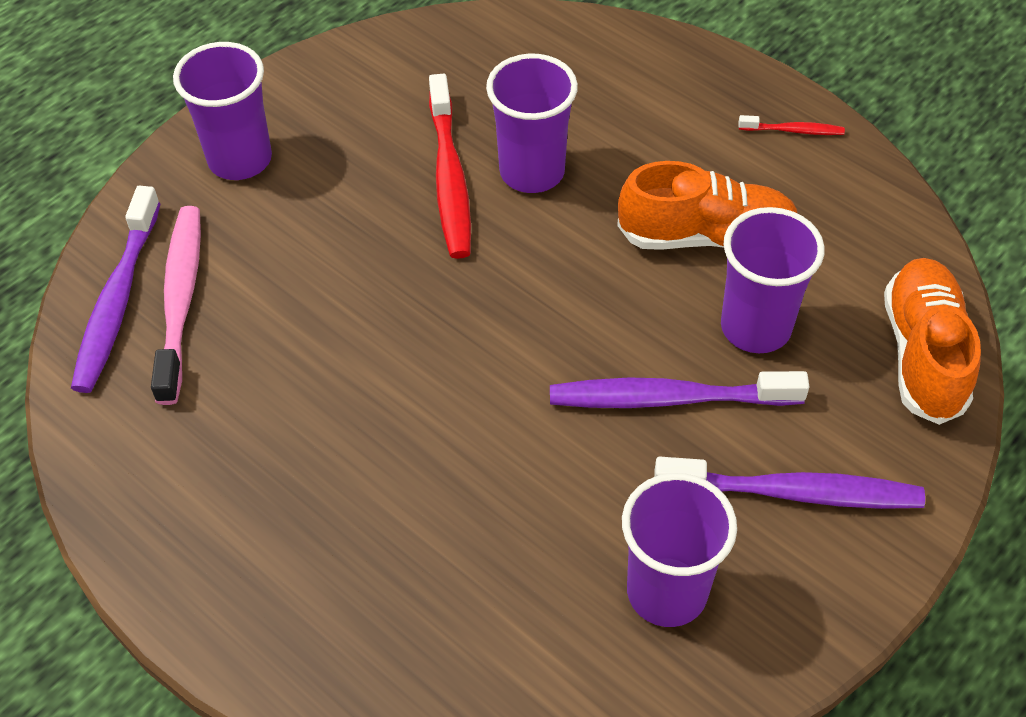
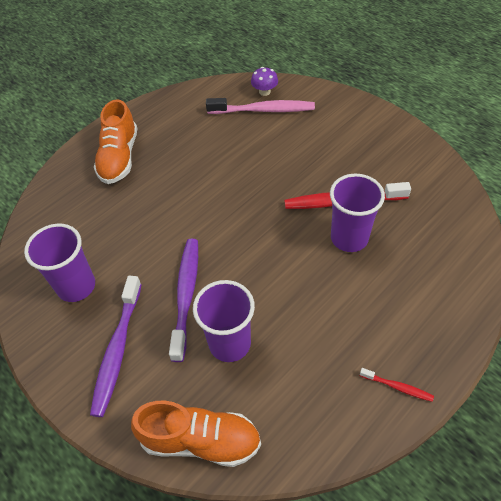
camera: 95 degrees right, 0 degrees up
purple toothbrush [71,186,161,393] -> purple mushroom [251,67,278,96]
purple cup [173,42,272,180] -> none
orange shoe [617,161,798,250] -> orange shoe moved to [94,99,137,184]
red toothbrush [738,115,845,135] -> red toothbrush turned 75 degrees counterclockwise [360,368,434,402]

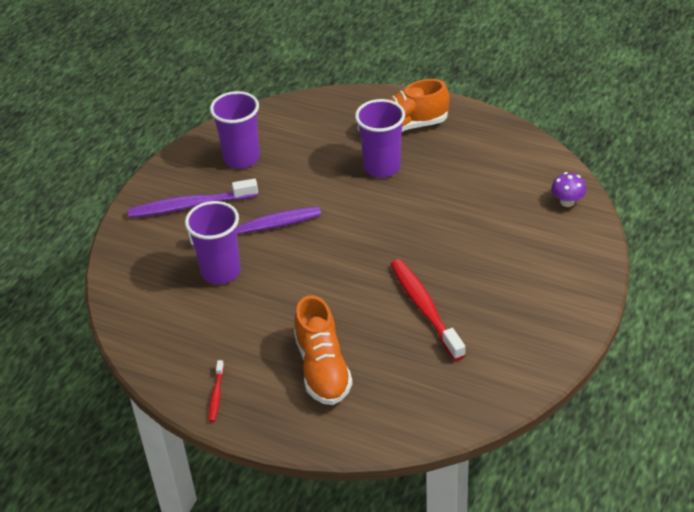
camera: 70 degrees right, 10 degrees down
orange shoe [131,401,261,467] -> orange shoe moved to [294,295,353,405]
pink toothbrush [206,98,315,114] -> none
purple cup [330,174,385,252] -> purple cup moved to [355,99,405,178]

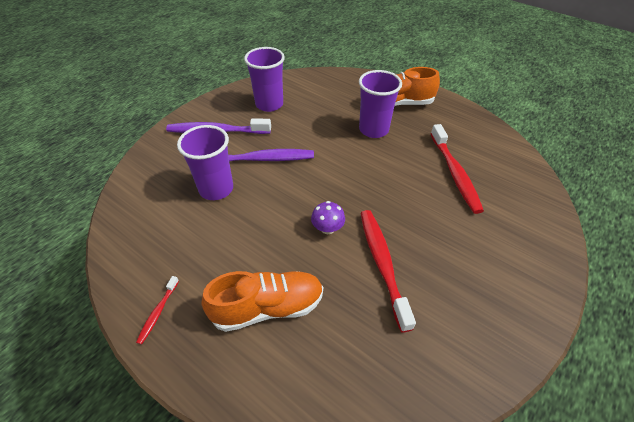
camera: 10 degrees right, 5 degrees up
orange shoe [294,295,353,405] -> orange shoe turned 105 degrees counterclockwise [201,271,323,332]
purple mushroom [551,172,586,207] -> purple mushroom moved to [311,201,345,234]
none -> red toothbrush [431,124,484,214]

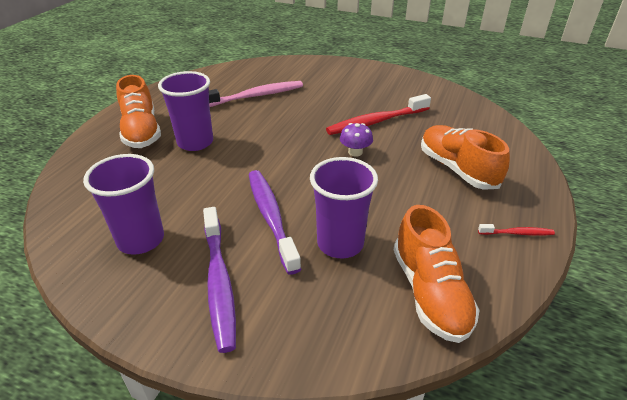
camera: 105 degrees left, 10 degrees down
red toothbrush [431,124,484,214] -> pink toothbrush [209,81,303,107]
none -> orange shoe [394,205,480,343]

